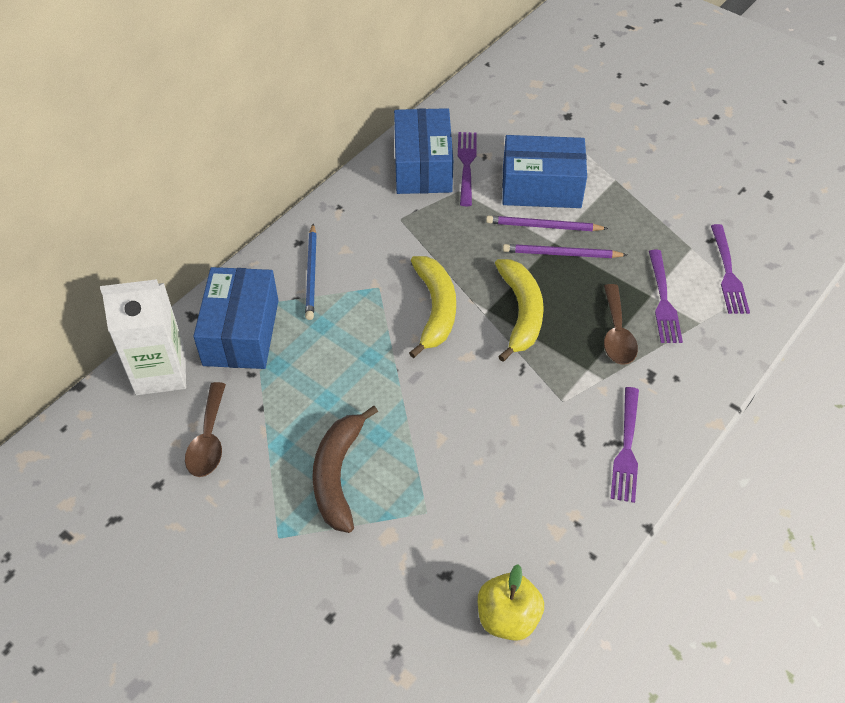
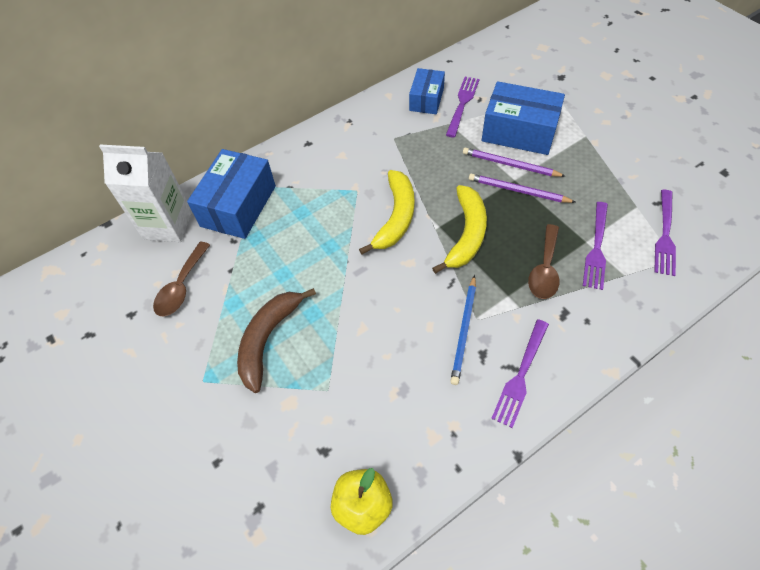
camera: 20 degrees right, 5 degrees up
blue pencil [305,224,317,320] -> blue pencil moved to [450,275,476,385]
blue box [394,108,453,194] -> blue box [409,68,445,114], size x0.61

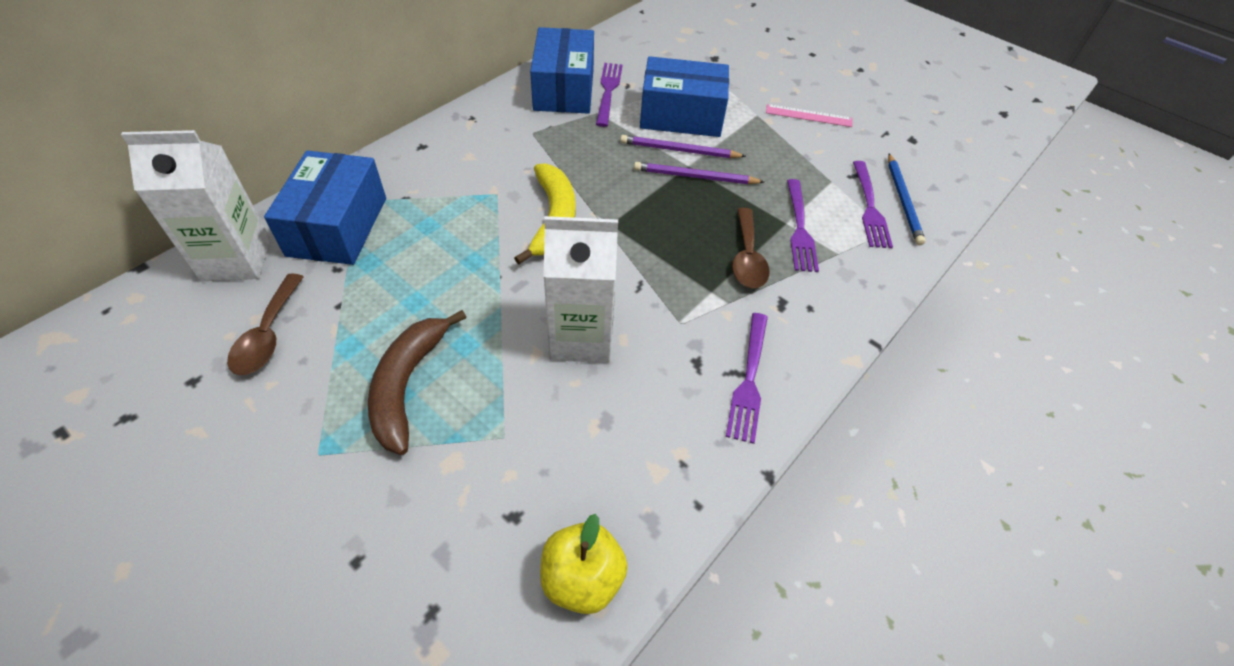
camera: 20 degrees left, 5 degrees down
blue box [409,68,445,114] -> blue box [530,27,594,114], size x1.63
yellow banana [432,185,487,274] -> none
blue pencil [450,275,476,385] -> blue pencil moved to [888,154,926,245]
none -> white carton [543,216,618,363]
none -> pink ruler [766,104,853,127]

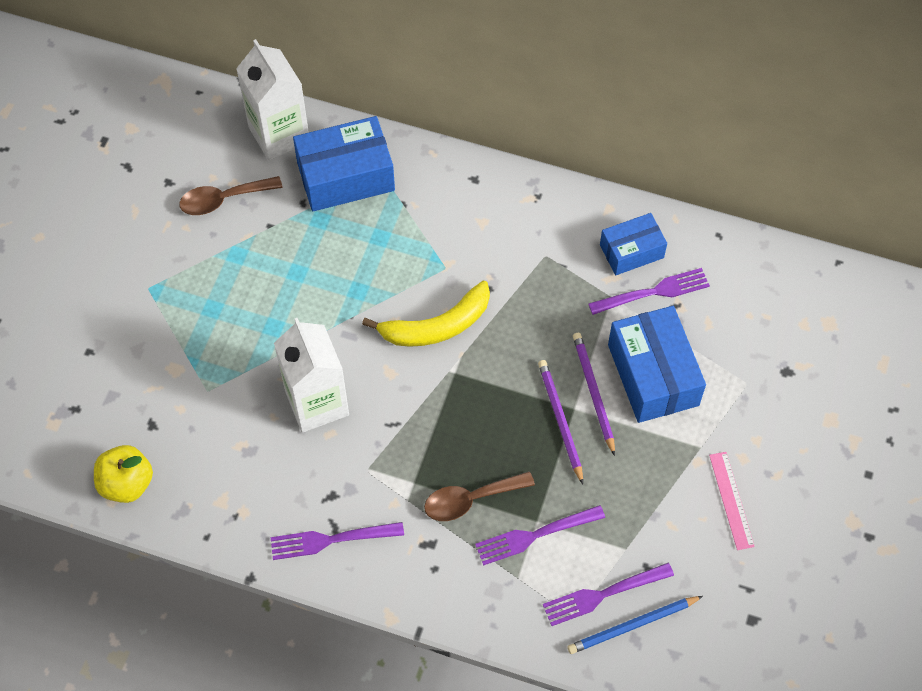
camera: 70 degrees right, 10 degrees up
brown banana [368,310,466,455] -> none
blue box [530,27,594,114] -> blue box [600,213,667,275], size x0.61

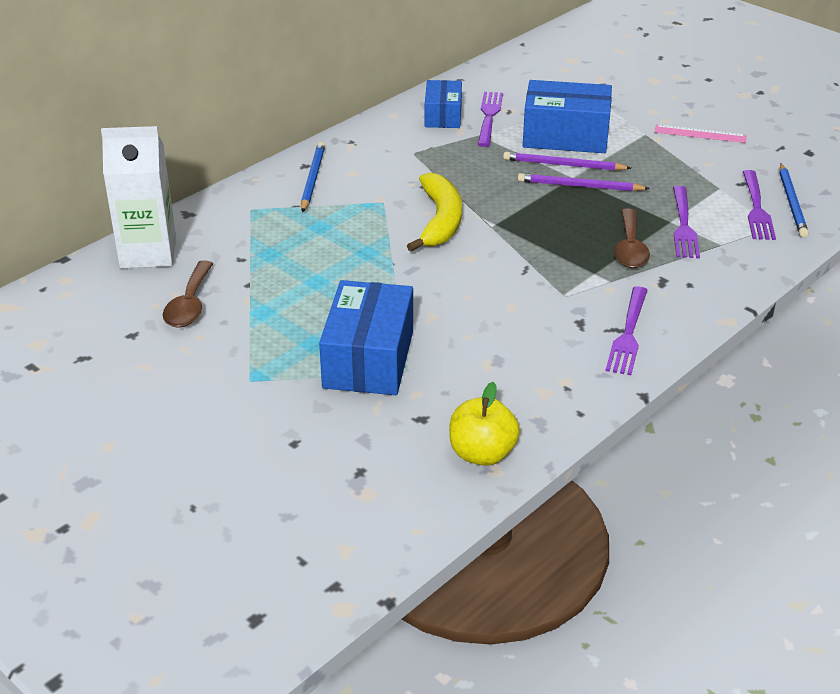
camera: 65 degrees left, 25 degrees down
white carton [274,318,349,433] -> none
blue box [293,116,395,211] -> blue box moved to [319,280,413,395]
none -> blue pencil [301,142,325,212]

